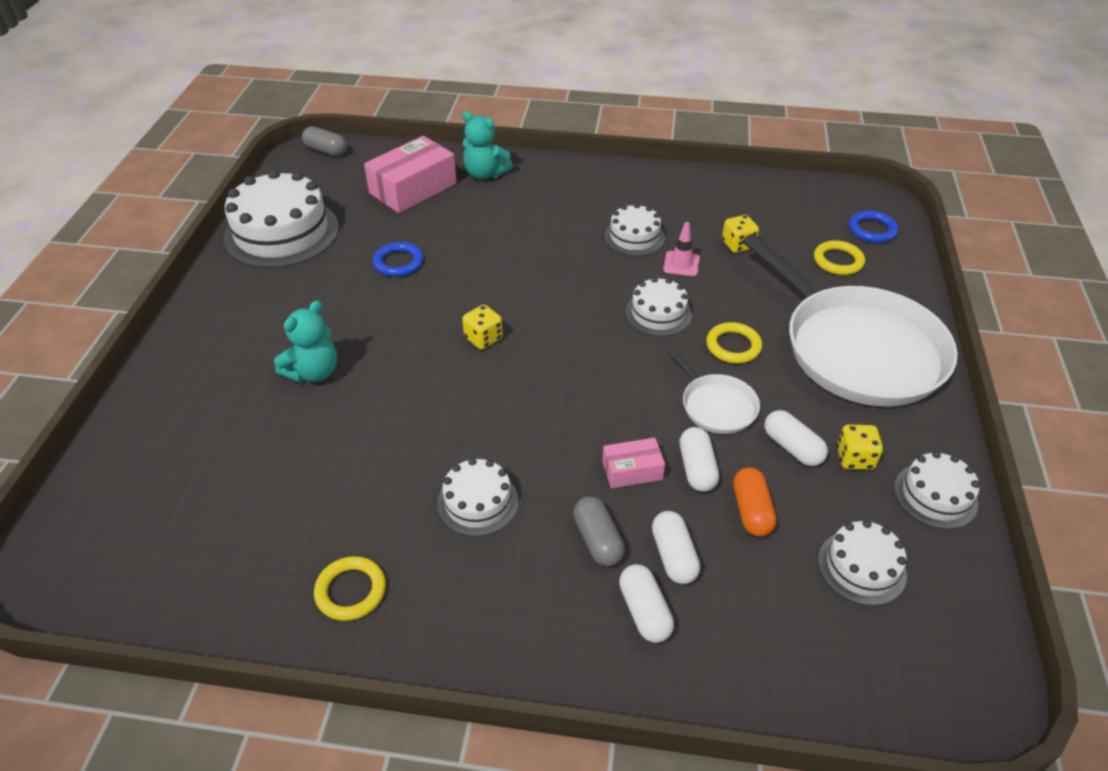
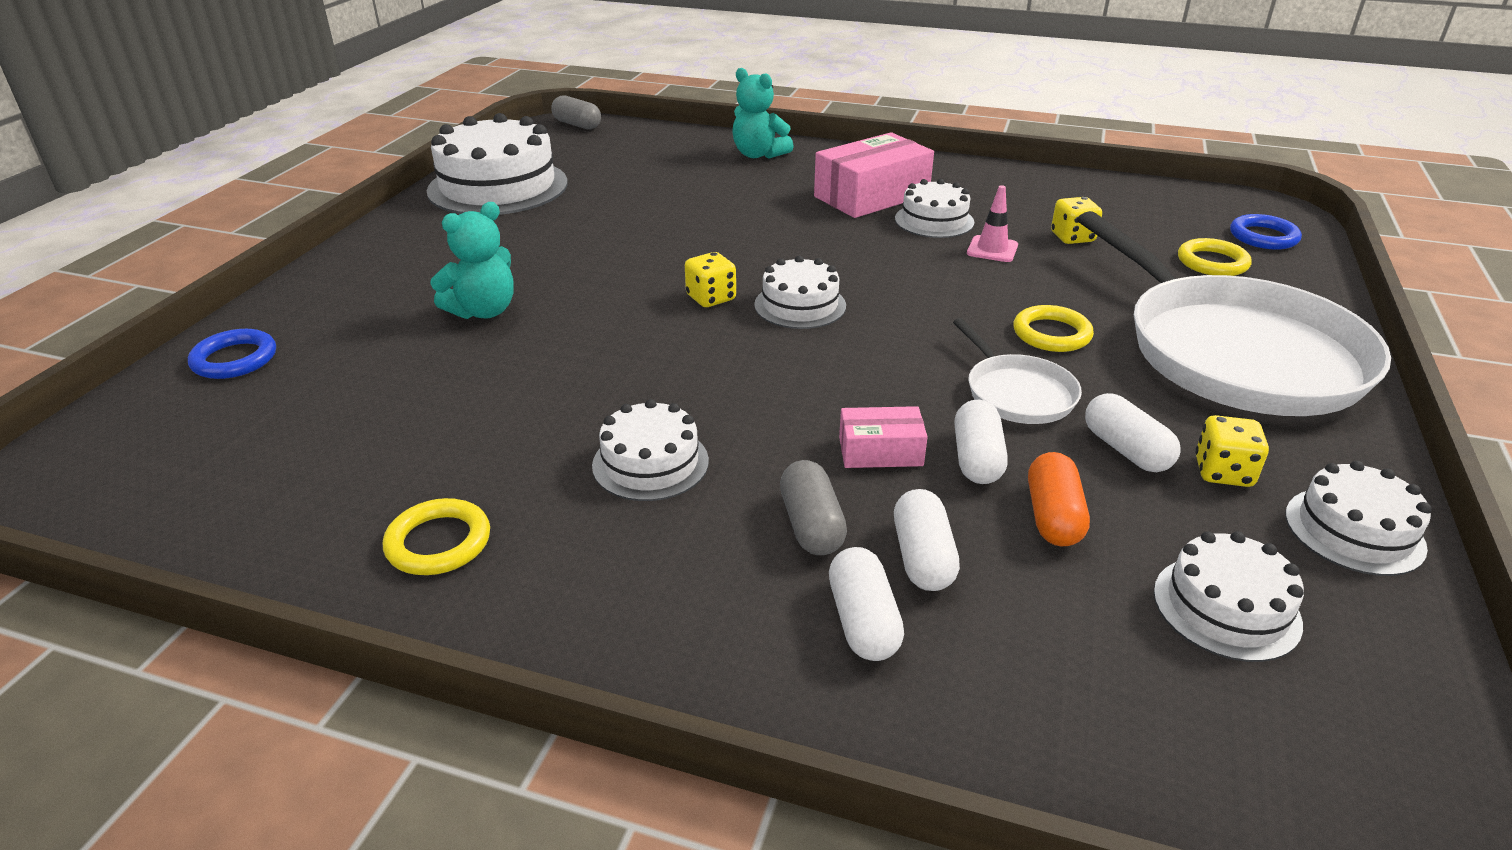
camera: 10 degrees right, 10 degrees down
pink box [364,136,457,213] -> pink box moved to [814,132,934,218]
blue ring [373,242,424,277] -> blue ring moved to [188,329,276,379]
white cake [625,277,692,336] -> white cake moved to [754,256,846,329]

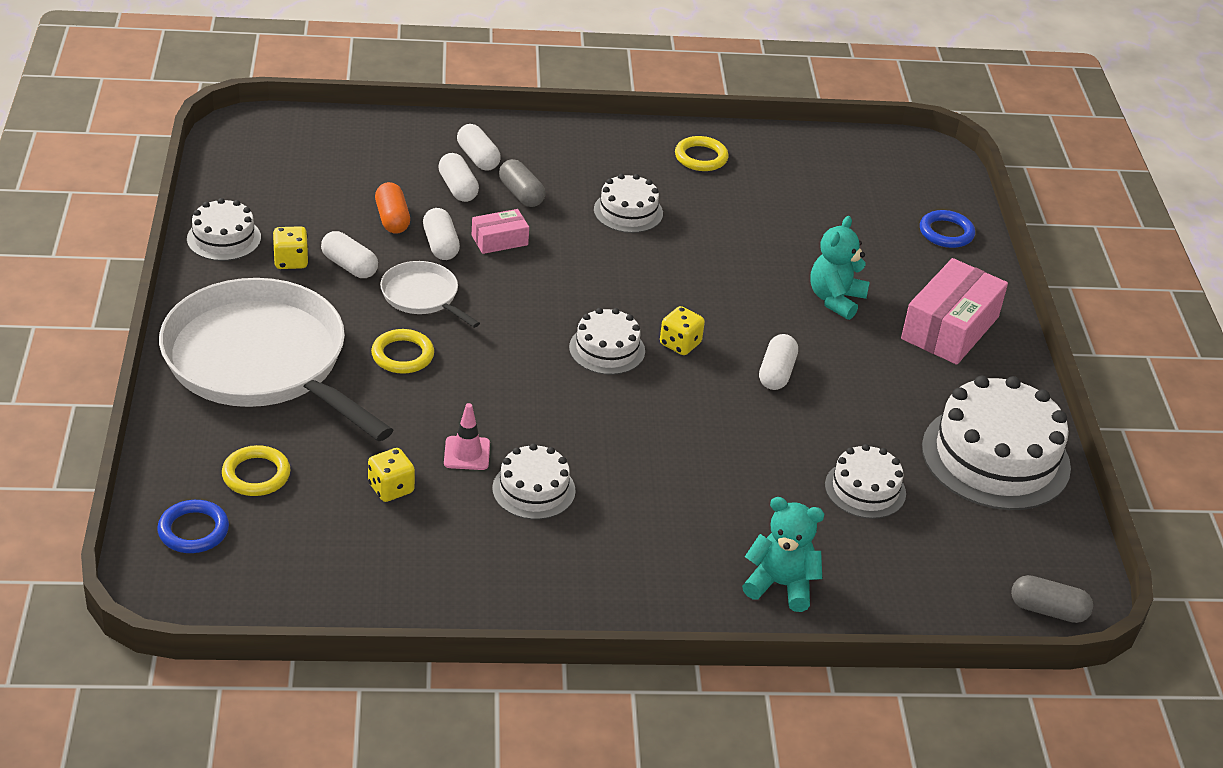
camera: 155 degrees right, 5 degrees up
pink box [814,132,934,218] -> pink box moved to [901,258,1008,365]
white cake [1154,531,1304,662] -> white cake moved to [825,444,906,519]
none -> white capsule [759,334,798,390]

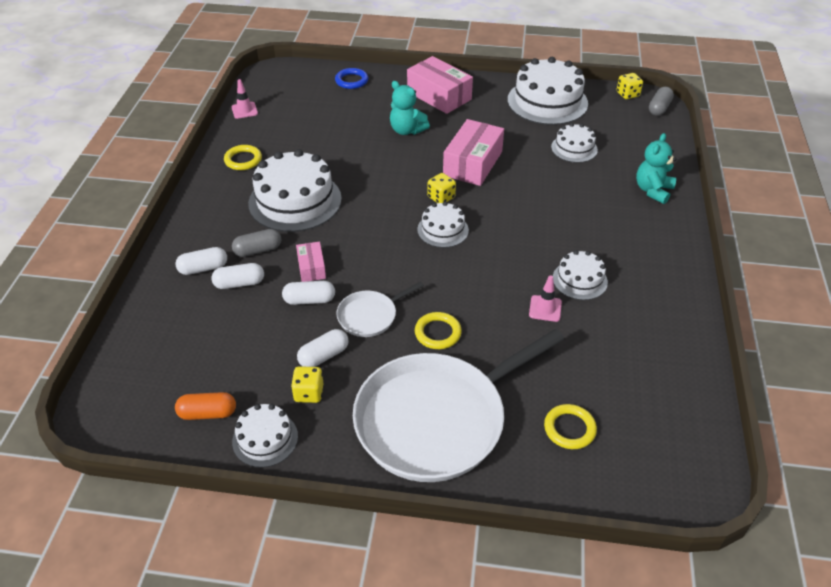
camera: 75 degrees left, 5 degrees up
blue ring [157,500,229,553] -> none
yellow dice [368,448,415,502] -> yellow dice moved to [617,73,643,99]
orange capsule [375,182,410,234] -> orange capsule moved to [175,392,236,420]
white cake [594,174,663,233] -> white cake [248,149,342,232], size x1.87
white capsule [759,334,798,390] -> pink box [443,119,504,186]
none -> pink traffic cone [232,79,258,119]

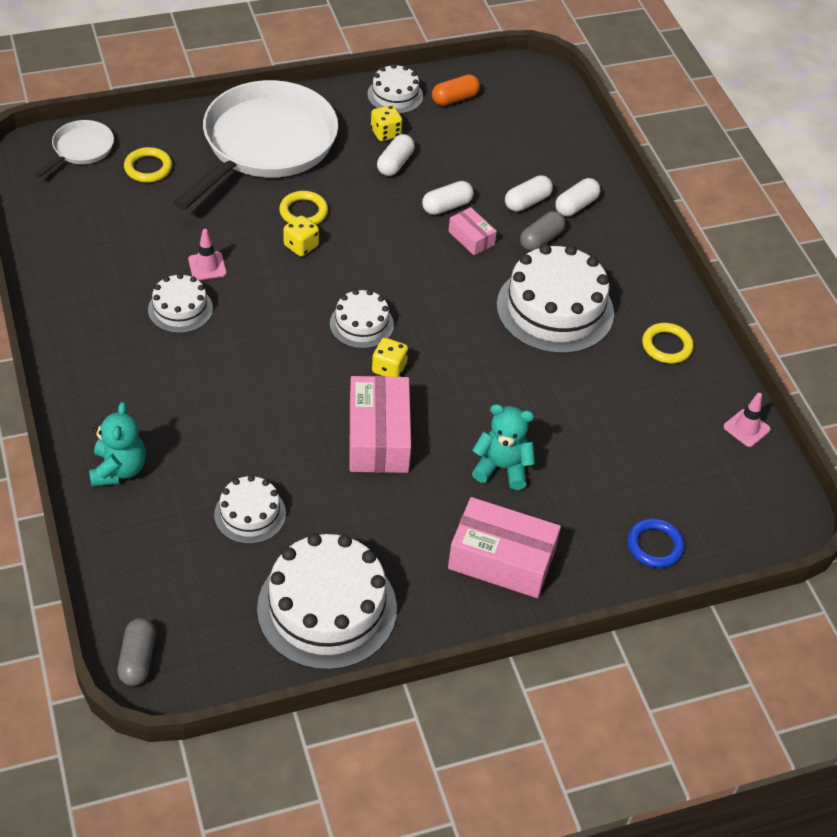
camera: 150 degrees right, 5 degrees up
white pan [336,282,424,337] -> white pan moved to [35,120,114,178]
yellow dice [617,73,643,99] -> yellow dice moved to [283,216,319,256]

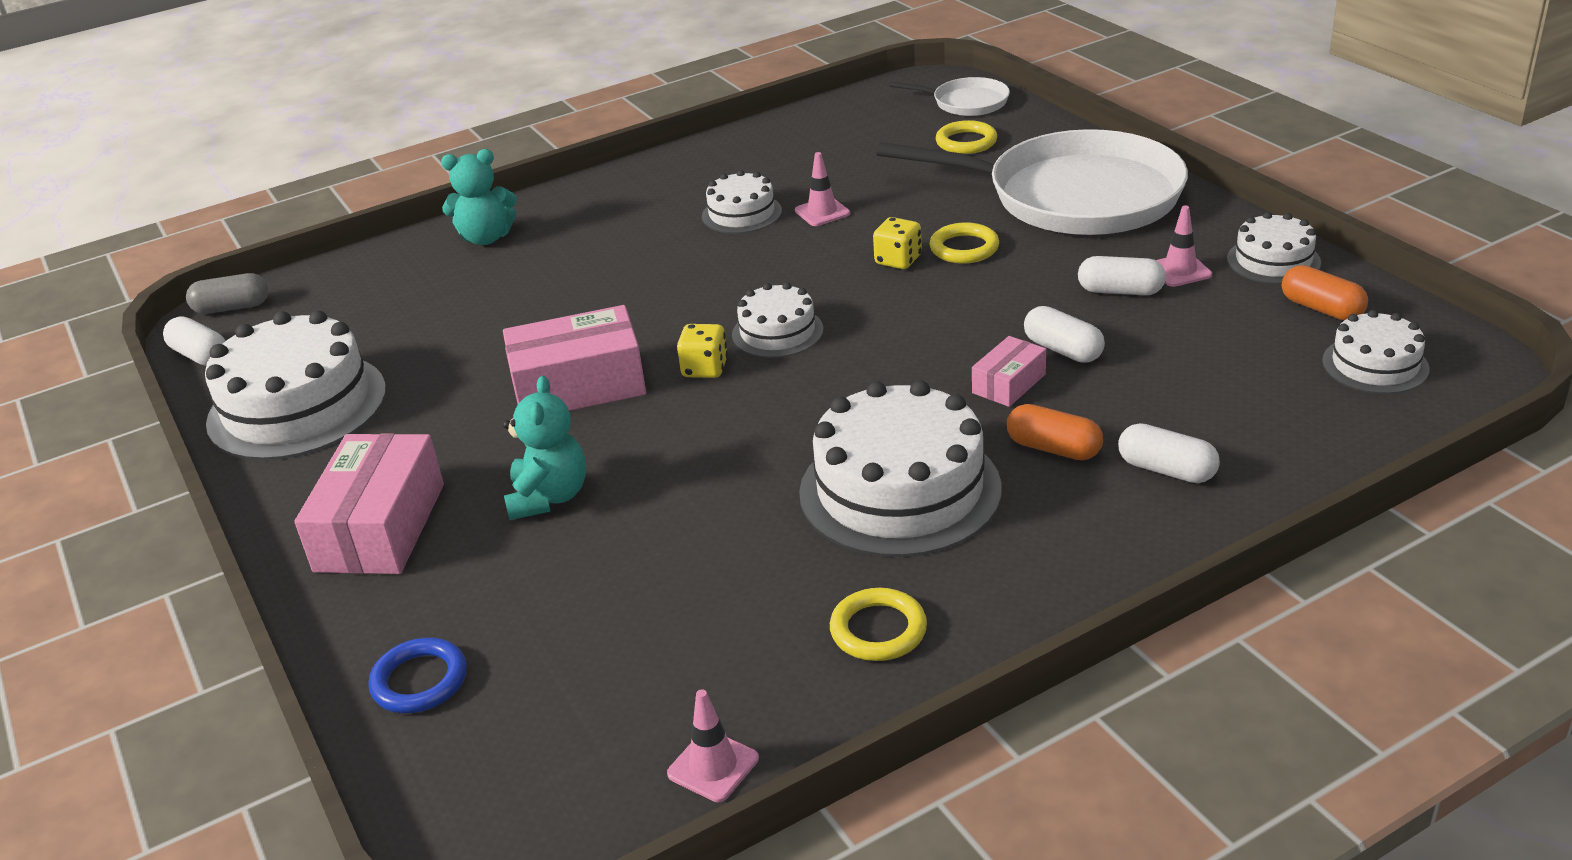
camera: 85 degrees right, 15 degrees down
white cake [214,475,286,544] -> white cake moved to [1322,310,1429,394]
yellow dice [371,105,402,141] -> pink traffic cone [1156,206,1212,287]
white capsule [505,175,553,212] -> white capsule moved to [163,317,225,366]
grey capsule [520,211,565,251] -> orange capsule [1007,404,1103,460]

